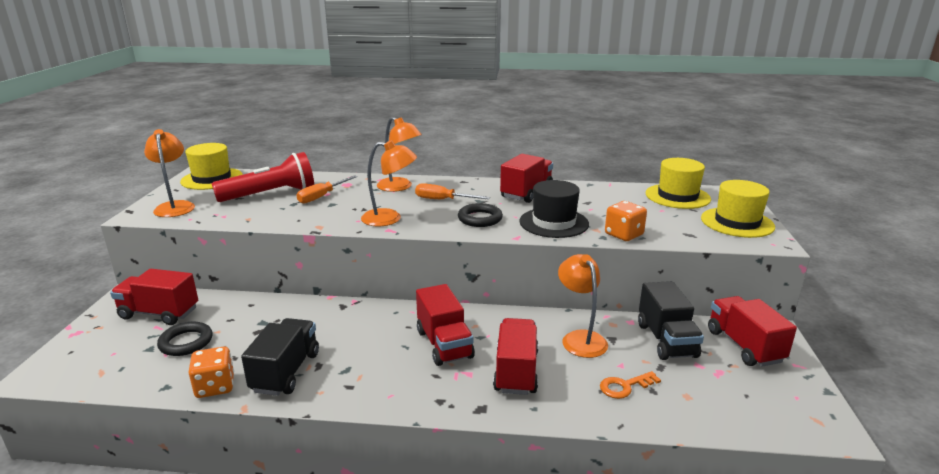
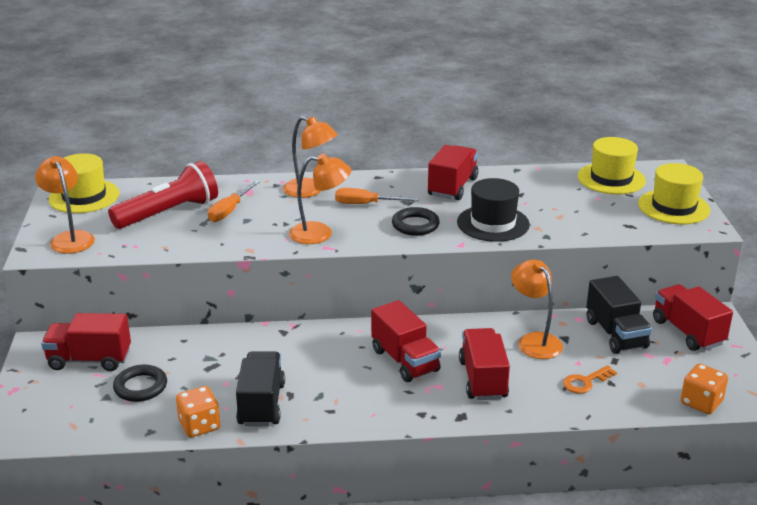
camera: 10 degrees left, 5 degrees up
orange dice [605,201,647,241] -> orange dice moved to [681,363,728,414]

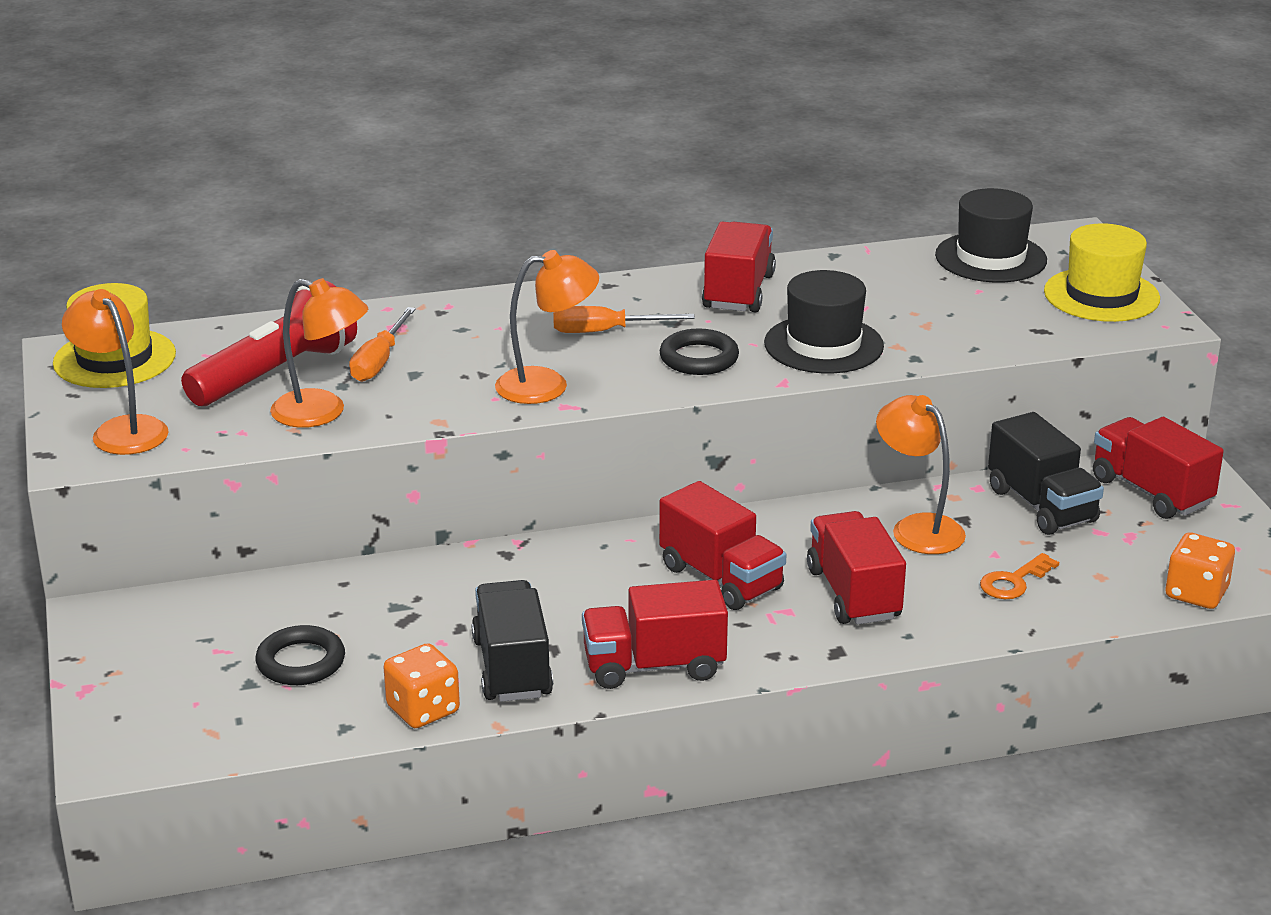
camera: 10 degrees left, 0 degrees up
red truck [41,313,131,371] -> red truck moved to [582,580,728,689]
orange lamp [283,116,338,198] -> orange lamp moved to [270,278,368,428]
yellow hat [578,137,646,194] -> black hat [935,188,1047,283]

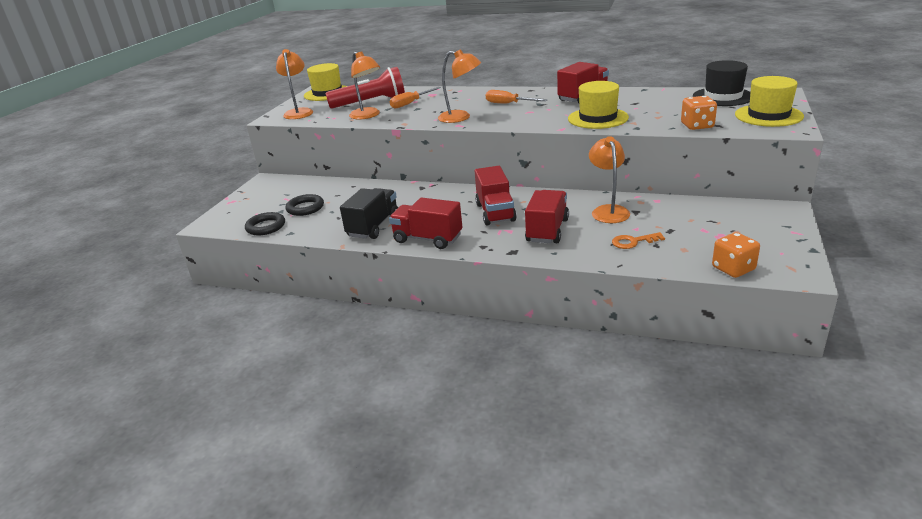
camera: 35 degrees right, 0 degrees up
orange dice [383,643,460,728] -> orange dice moved to [681,96,717,130]
black ring [660,328,739,375] -> black ring moved to [245,212,285,235]
black hat [764,270,884,373] -> yellow hat [568,81,629,129]
black truck [988,412,1104,535] -> none
red truck [1093,417,1224,519] -> none

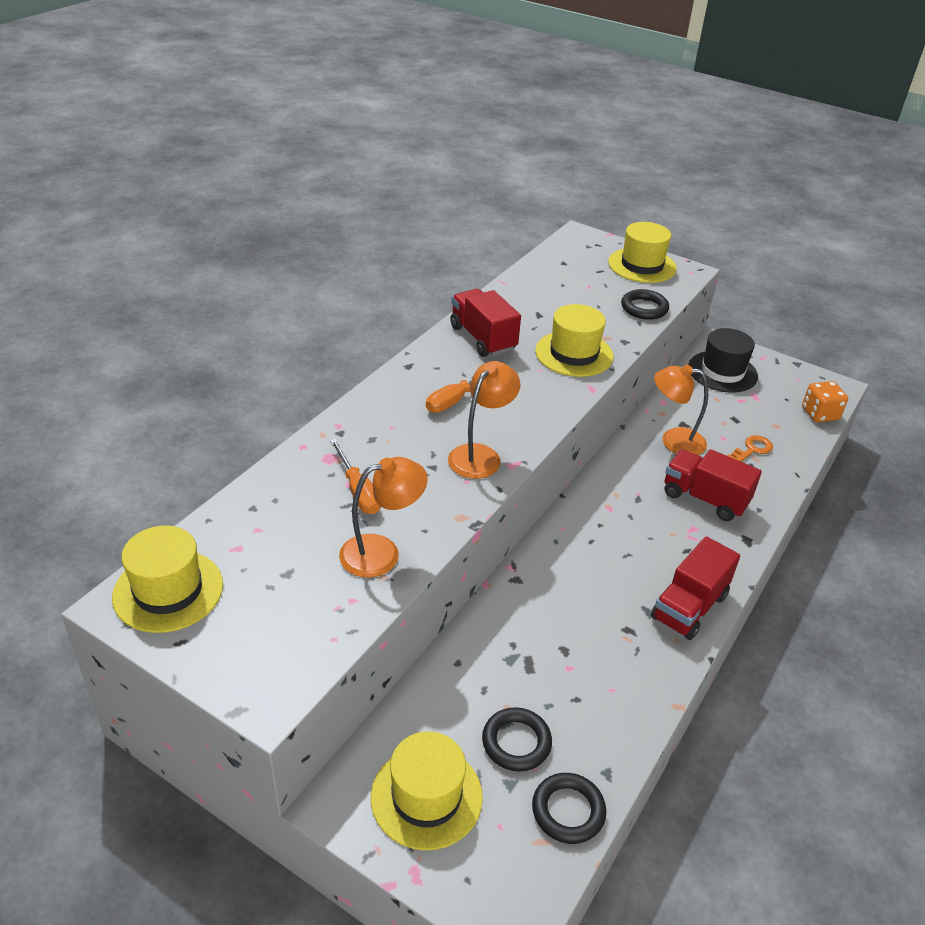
camera: 80 degrees left, 10 degrees up
orange lamp [276,49,313,119] -> none
red flashlight [325,67,405,108] -> none
black truck [340,188,398,239] -> none
red truck [475,166,517,225] -> none
orange key [612,232,665,249] -> orange key turned 135 degrees counterclockwise [727,435,773,462]
orange dice [681,96,717,130] -> black ring [621,289,669,320]
black hat [693,60,751,106] -> black hat moved to [688,328,758,393]
none -> yellow hat [371,731,483,850]

